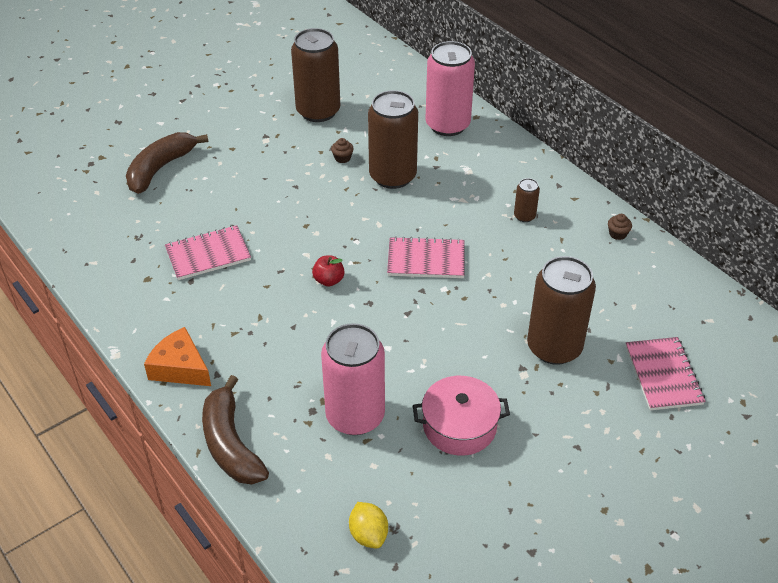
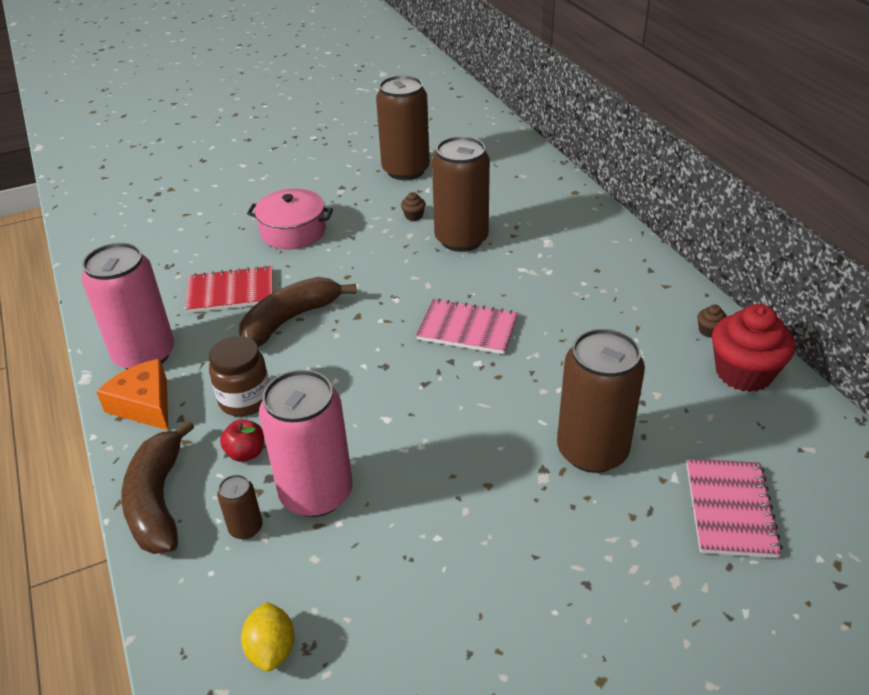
camera: 15 degrees right, 5 degrees down
brown banana [126,132,208,194] -> brown banana moved to [239,277,356,347]
pink notebook [165,225,251,280] -> red notebook [185,265,273,313]
red apple [312,256,345,287] -> red apple moved to [220,419,264,462]
pink pot [413,376,510,456] -> pink pot moved to [247,189,333,249]
pink can [426,41,475,136] -> pink can moved to [81,242,174,369]
brown can [514,178,540,222] -> brown can moved to [217,475,263,539]
none -> brown jar [209,336,270,416]
none -> red cupcake [712,304,795,392]

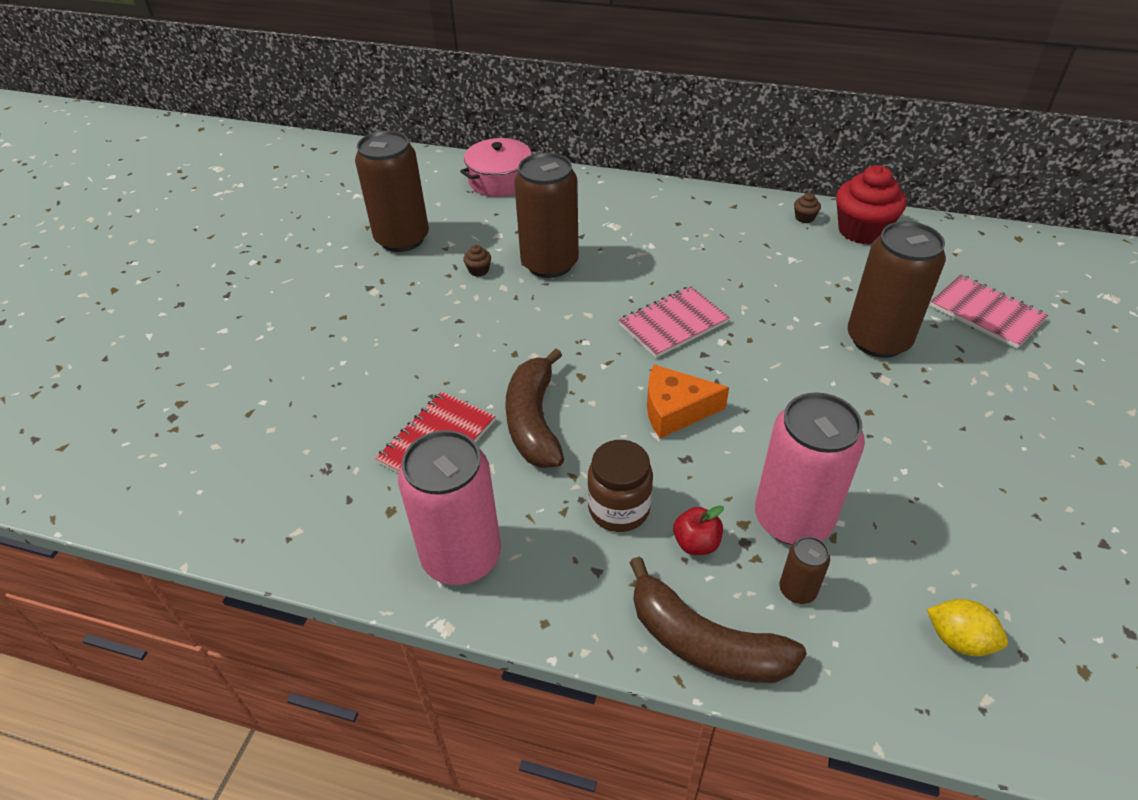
camera: 50 degrees left, 5 degrees up
orange cheese [96,359,168,430] -> orange cheese moved to [647,365,729,438]
pink pot [247,189,333,249] -> pink pot moved to [460,138,535,197]

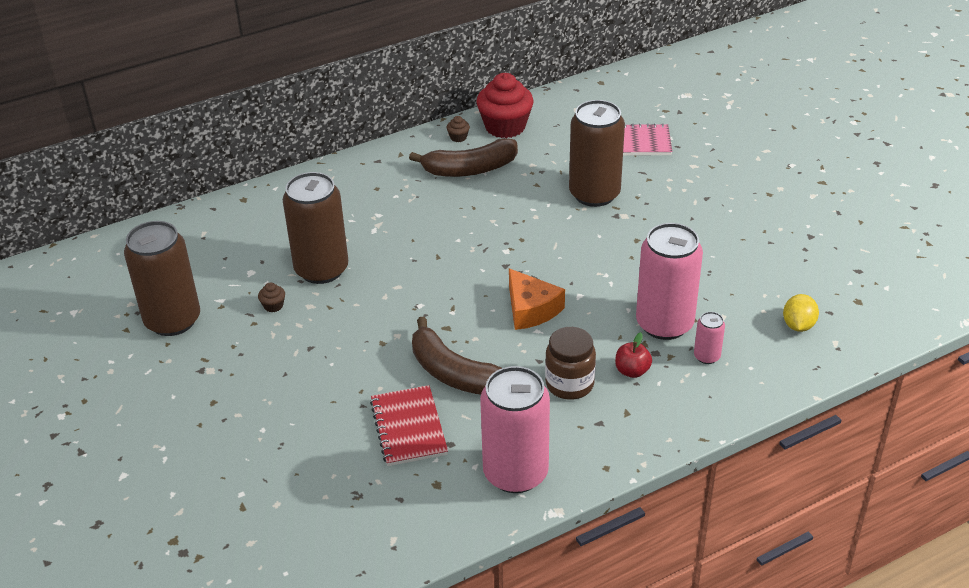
camera: 45 degrees left, 5 degrees down
pink pot [460,138,535,197] -> none
pink notebook [619,286,730,358] -> none
brown banana [629,557,807,683] -> brown banana moved to [409,138,518,177]
orange cheese [647,365,729,438] -> orange cheese turned 75 degrees counterclockwise [509,268,565,330]
brown can [780,536,830,604] -> pink can [694,312,725,364]
yellow lemon [927,599,1008,656] -> yellow lemon turned 60 degrees counterclockwise [783,294,819,332]

